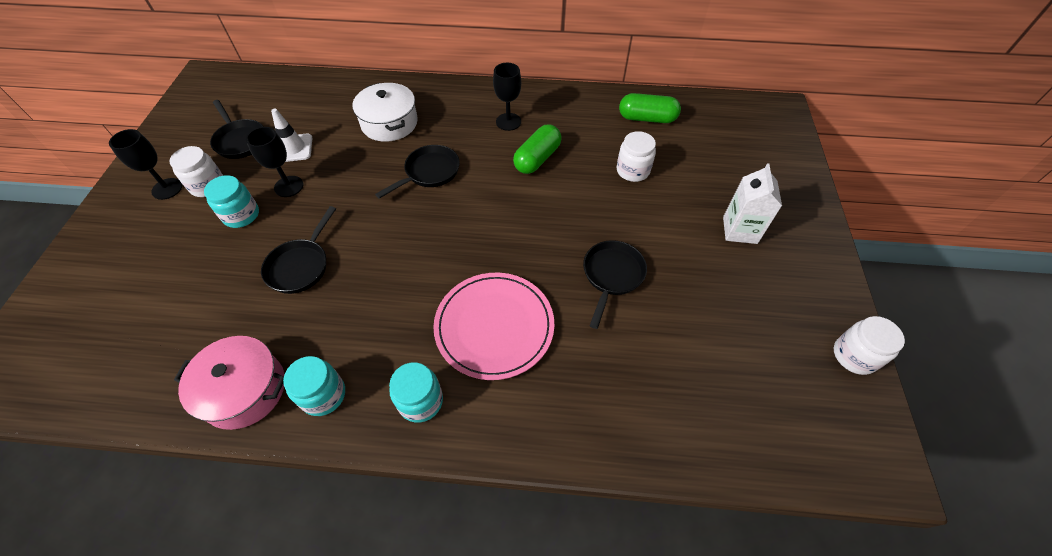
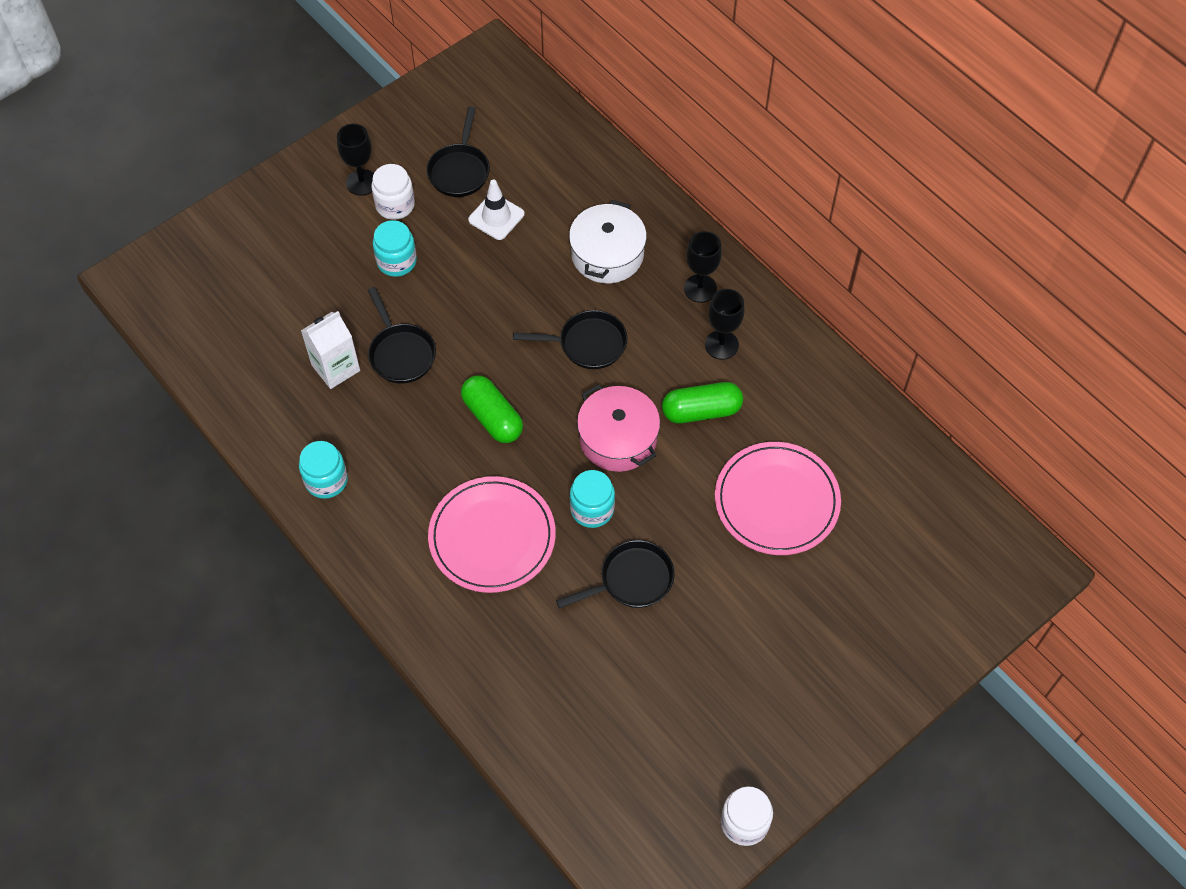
camera: 45 degrees right, 5 degrees up
pink pot [174,336,284,430] -> pink pot moved to [577,384,660,472]
black goblet [246,127,303,197] -> black goblet moved to [684,231,722,303]
black pan [261,206,336,294] -> black pan turned 90 degrees counterclockwise [368,287,436,383]
turquoise jar [389,362,443,423] -> turquoise jar moved to [570,470,615,528]
white jar [616,131,656,182] -> pink plate [715,442,841,555]
green capsule [619,93,681,123] -> green capsule moved to [461,376,523,443]
white carton [723,163,782,244] -> white carton moved to [301,311,360,389]

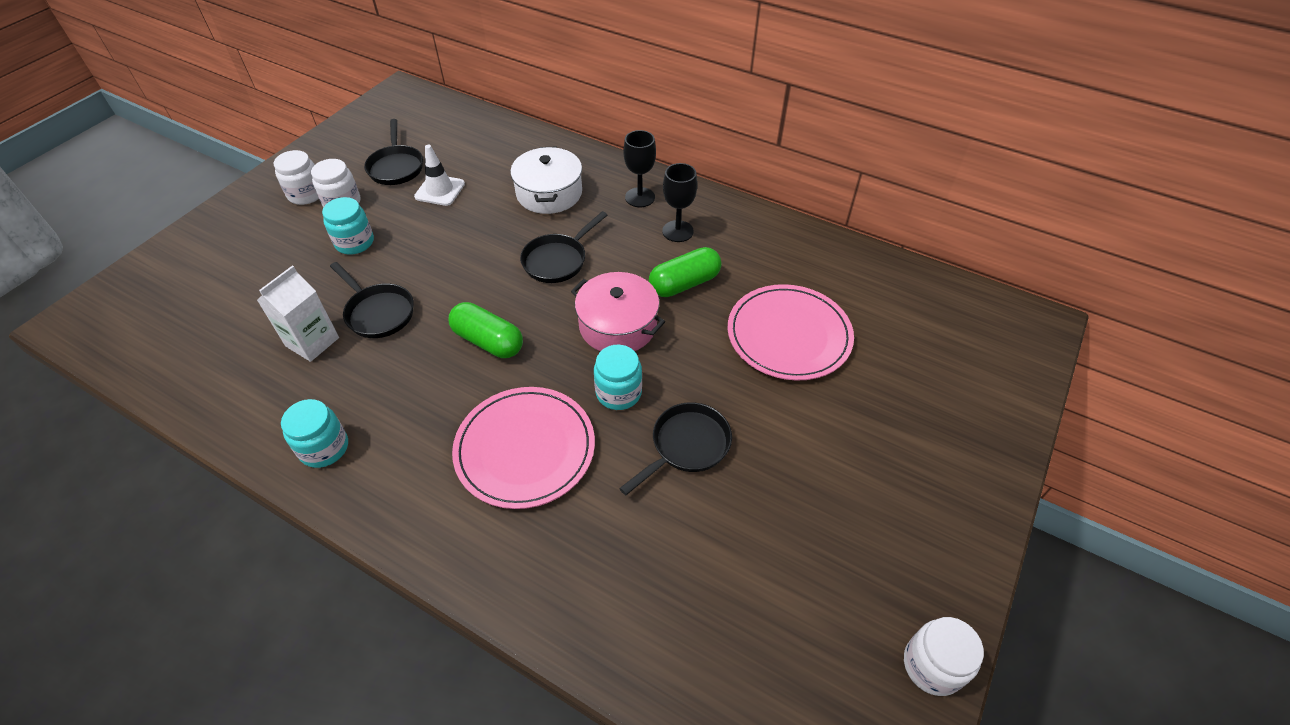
camera: 20 degrees left, 10 degrees down
black goblet [337,124,374,196] -> white jar [274,150,319,205]
black pan [513,310,628,369] -> black pan turned 150 degrees clockwise [520,211,607,283]

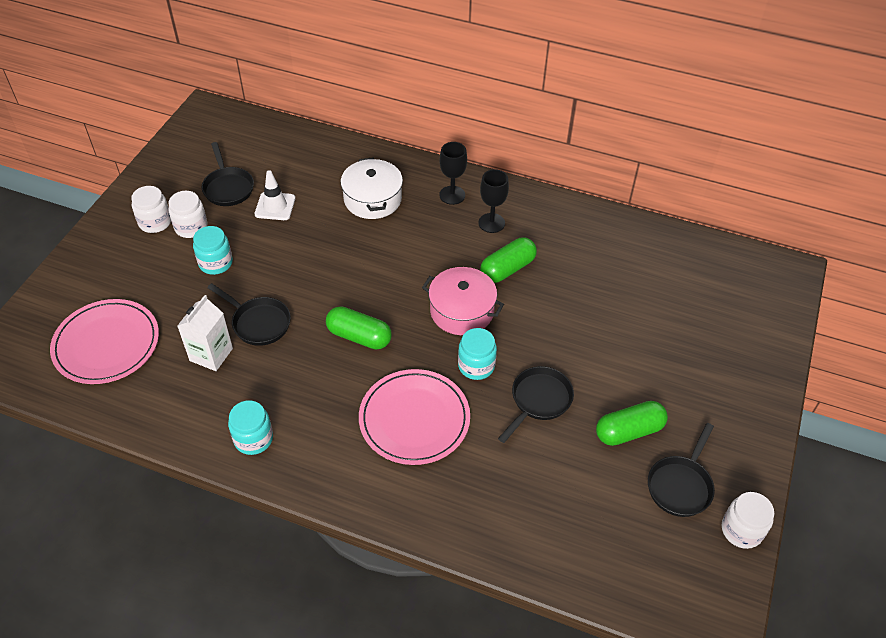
camera: 10 degrees left, 0 degrees up
black pan [520,211,607,283] -> black pan moved to [648,423,715,517]
pink plate [727,284,854,381] -> pink plate moved to [50,299,159,384]
none -> green capsule [596,401,668,446]

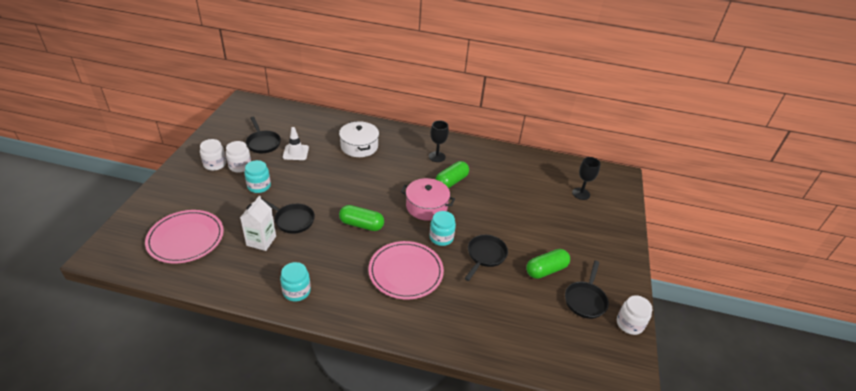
camera: 10 degrees left, 10 degrees down
black goblet [439,142,467,205] -> black goblet moved to [572,157,601,200]

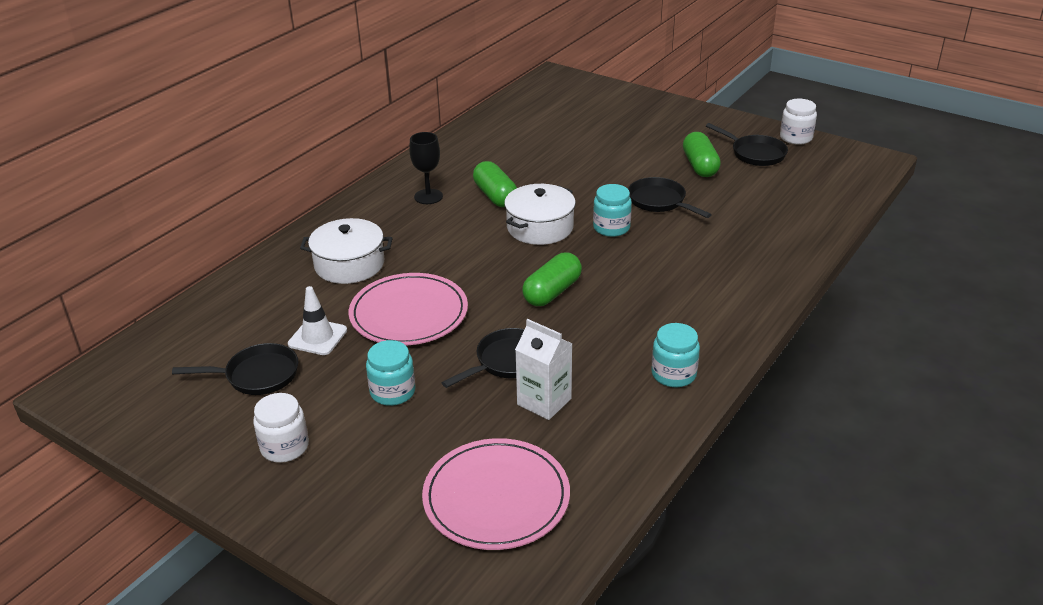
camera: 65 degrees left, 5 degrees down
white jar [226,141,251,173] -> none
pink plate [368,241,444,299] -> pink plate moved to [349,273,468,346]
pink pot [401,178,455,221] -> white pot [504,184,576,245]
black goblet [572,157,601,200] -> none

